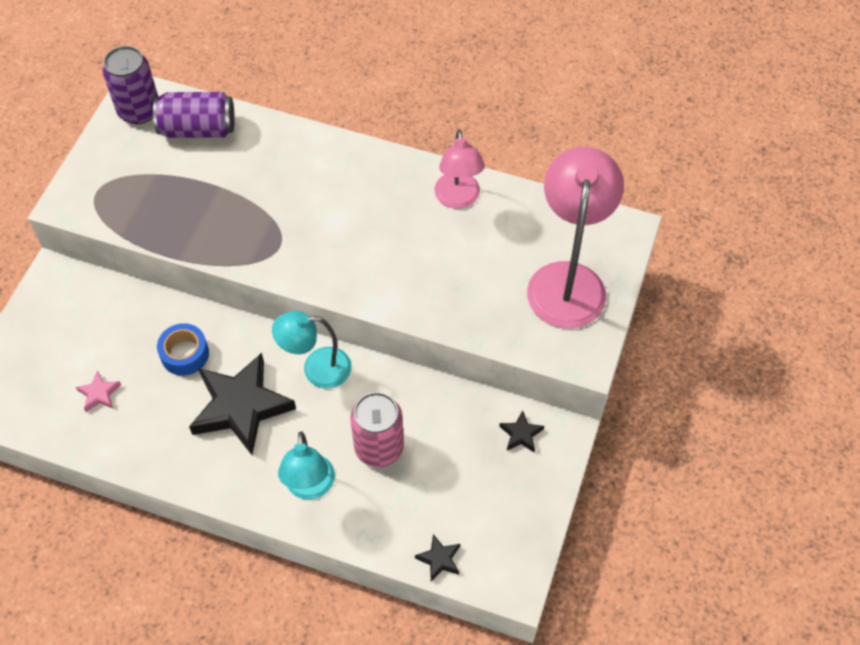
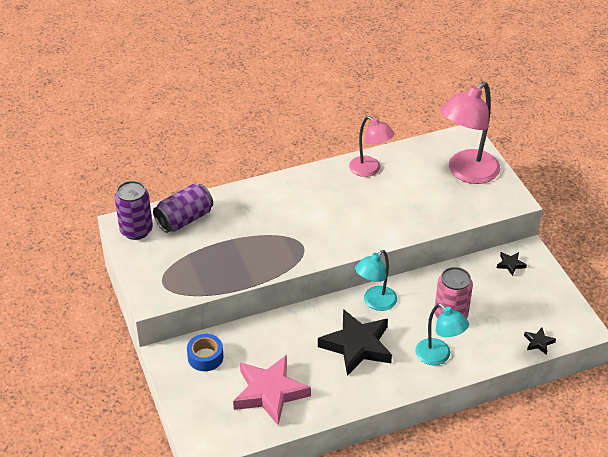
camera: 40 degrees left, 15 degrees down
pink star [76,370,121,412] -> pink star [233,355,311,425], size x2.38
blue tape [157,323,209,376] -> blue tape moved to [187,334,224,371]
pink lamp [527,147,624,329] -> pink lamp turned 105 degrees counterclockwise [440,82,500,184]

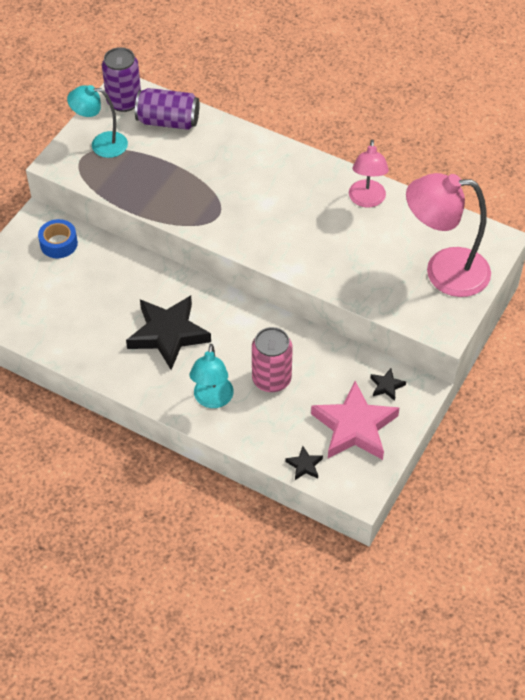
camera: 50 degrees right, 10 degrees up
pink star [233,355,311,425] -> pink star moved to [311,381,399,460]
turquoise lamp [355,250,397,311] -> turquoise lamp moved to [67,85,128,158]

